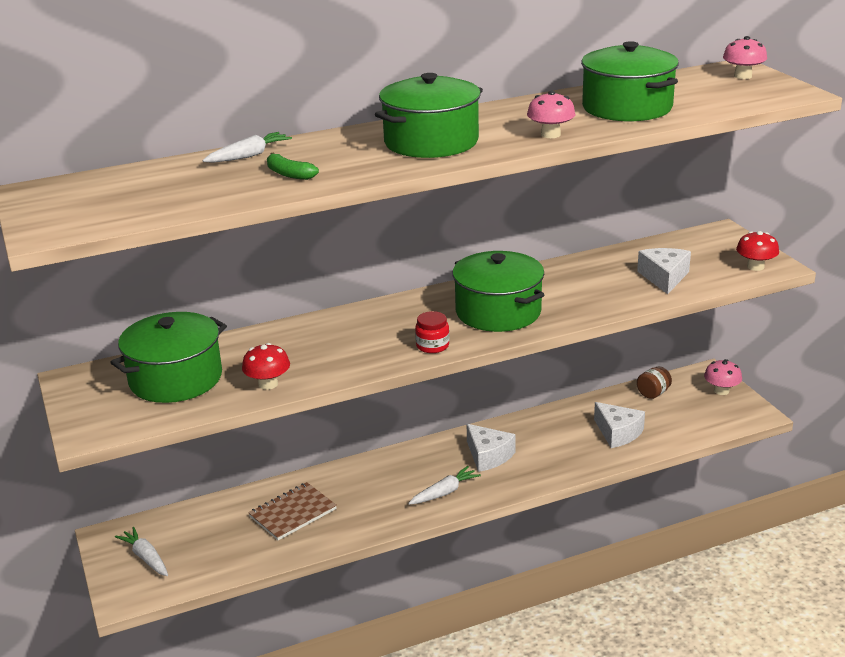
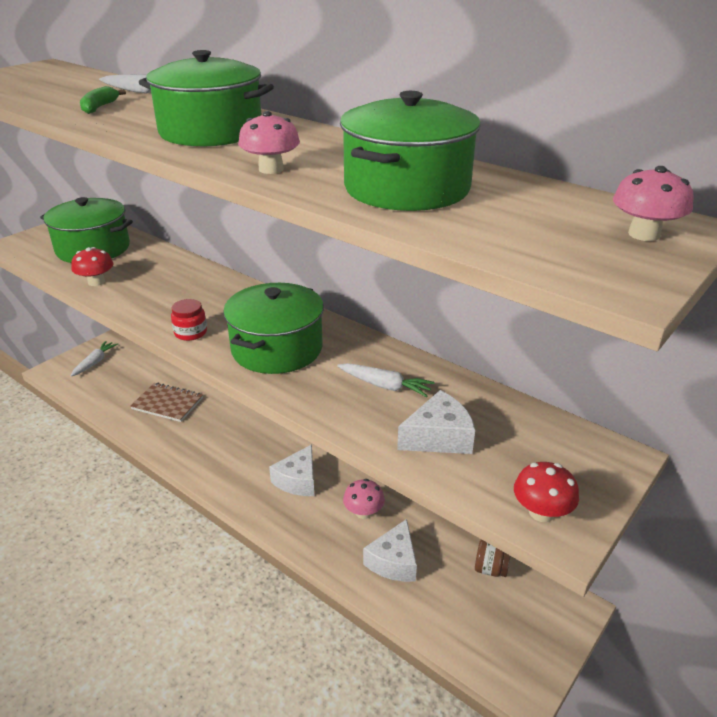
camera: 60 degrees right, 5 degrees up
white carrot [408,466,481,505] -> white carrot moved to [337,363,435,397]
pink mushroom [704,359,742,395] -> pink mushroom moved to [343,479,385,519]

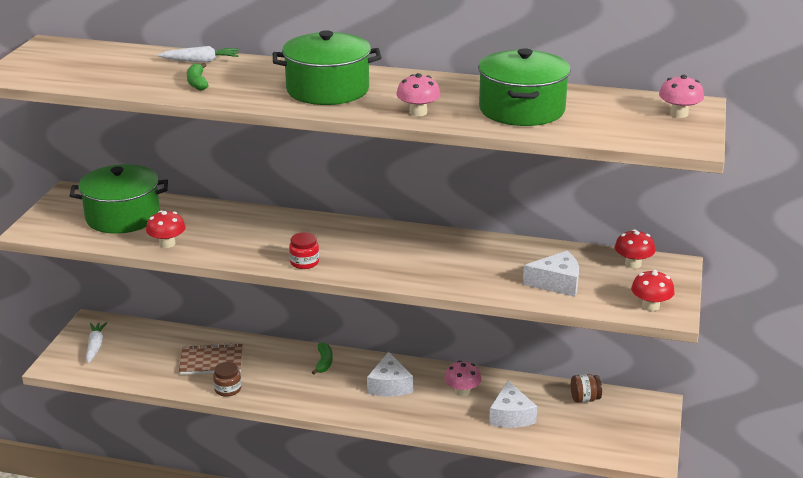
camera: 25 degrees left, 5 degrees down
green pot [223,283,324,374] -> none
white carrot [337,363,435,397] -> none
white cheese [397,390,475,454] -> white cheese turned 45 degrees clockwise [523,251,579,297]
none -> brown jar [213,362,241,397]
none -> green banana [312,342,333,375]
none -> red mushroom [615,229,655,269]

